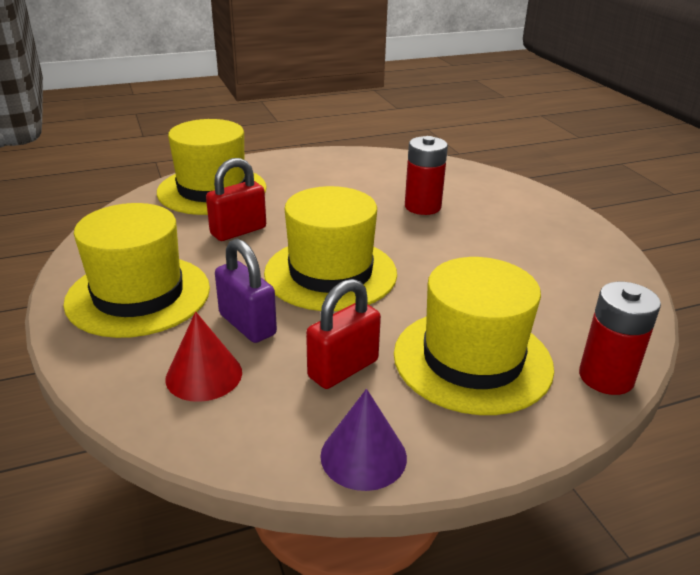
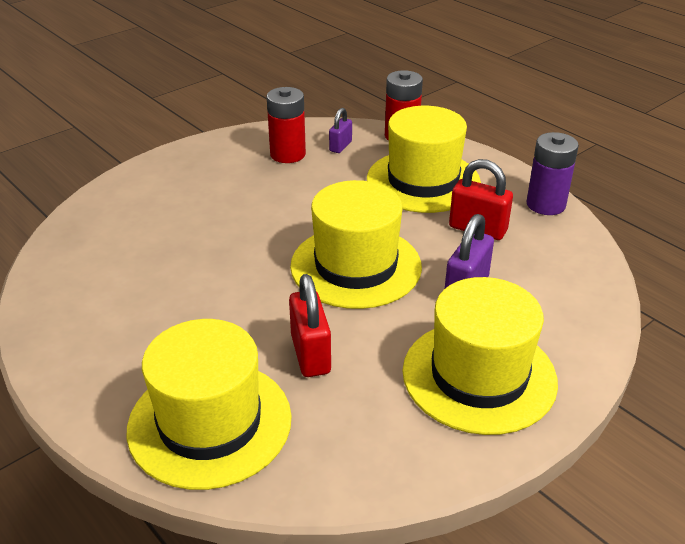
camera: 110 degrees left, 5 degrees up
red cone [165,312,242,402] -> none
red padlock [206,158,266,241] -> red padlock turned 45 degrees clockwise [289,274,331,377]
purple cone [320,389,407,491] -> purple battery [527,132,579,215]
red battery [405,136,448,215] -> red battery moved to [267,87,306,163]
none -> purple padlock [329,108,352,153]

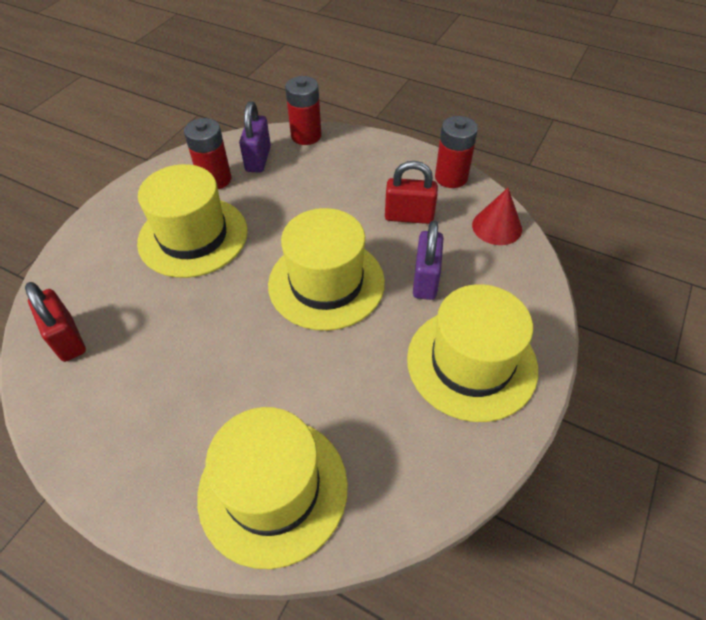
camera: 20 degrees left, 15 degrees up
red padlock [289,274,331,377] -> red padlock moved to [25,282,86,362]
purple padlock [329,108,352,153] -> purple padlock [239,101,271,173], size x1.65
yellow hat [367,106,481,213] -> yellow hat moved to [137,164,248,278]
purple battery [527,132,579,215] -> red battery [435,116,478,188]
none -> red cone [472,188,522,245]

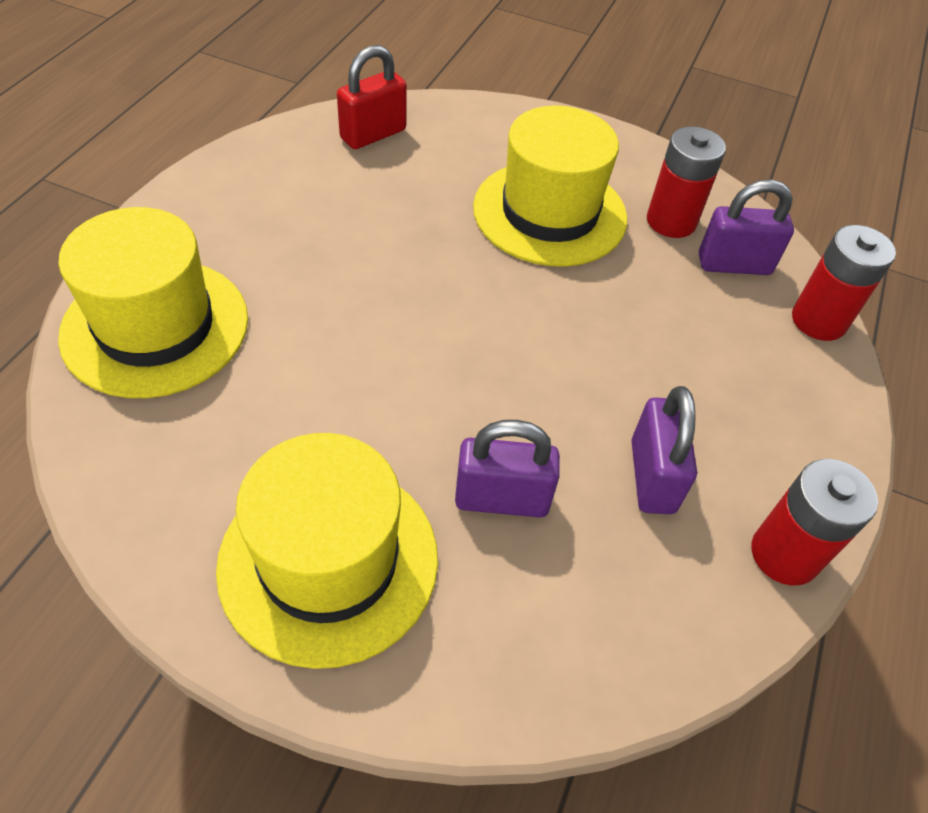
camera: 80 degrees right, 0 degrees up
yellow hat [268,208,385,331] -> none
red padlock [385,161,438,224] -> purple padlock [631,386,697,514]
red cone [472,188,522,245] -> none

